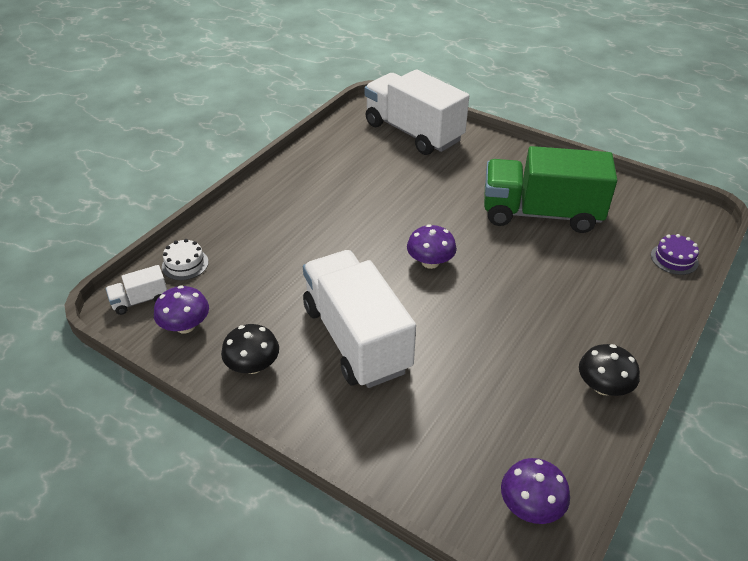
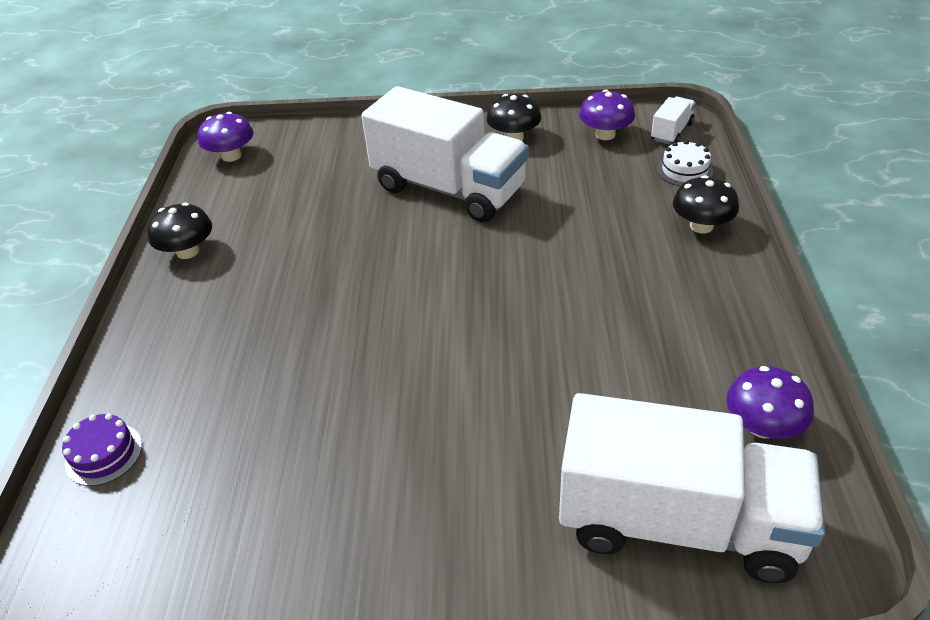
camera: 150 degrees right, 0 degrees up
purple mushroom [407,224,457,269] -> purple mushroom moved to [726,366,814,439]
green truck [484,146,617,233] -> none
none -> black mushroom [673,175,739,233]

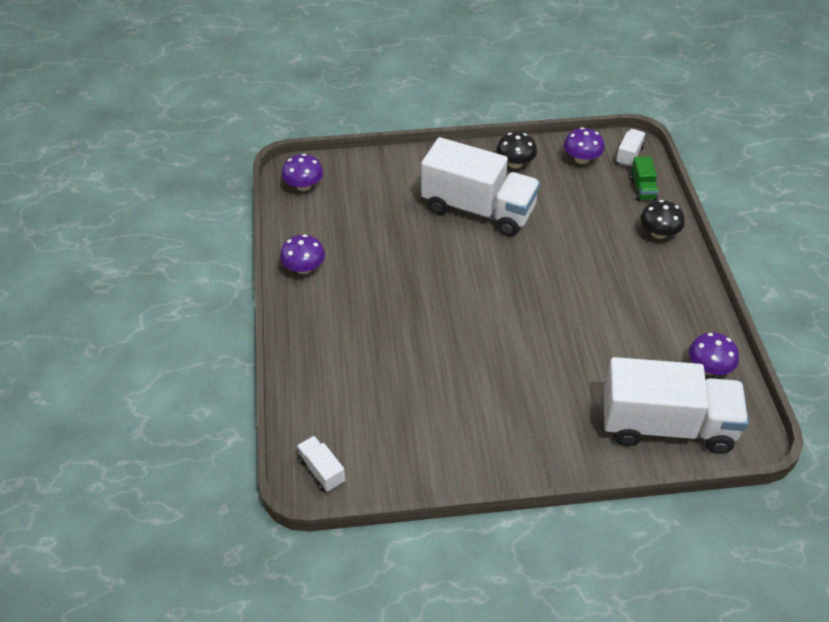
camera: 10 degrees left, 5 degrees up
purple cake [62,413,142,486] -> none
black mushroom [147,203,212,259] -> purple mushroom [280,234,325,274]
white cake [657,140,713,186] -> green truck [630,156,658,201]
none -> white truck [297,436,345,492]

